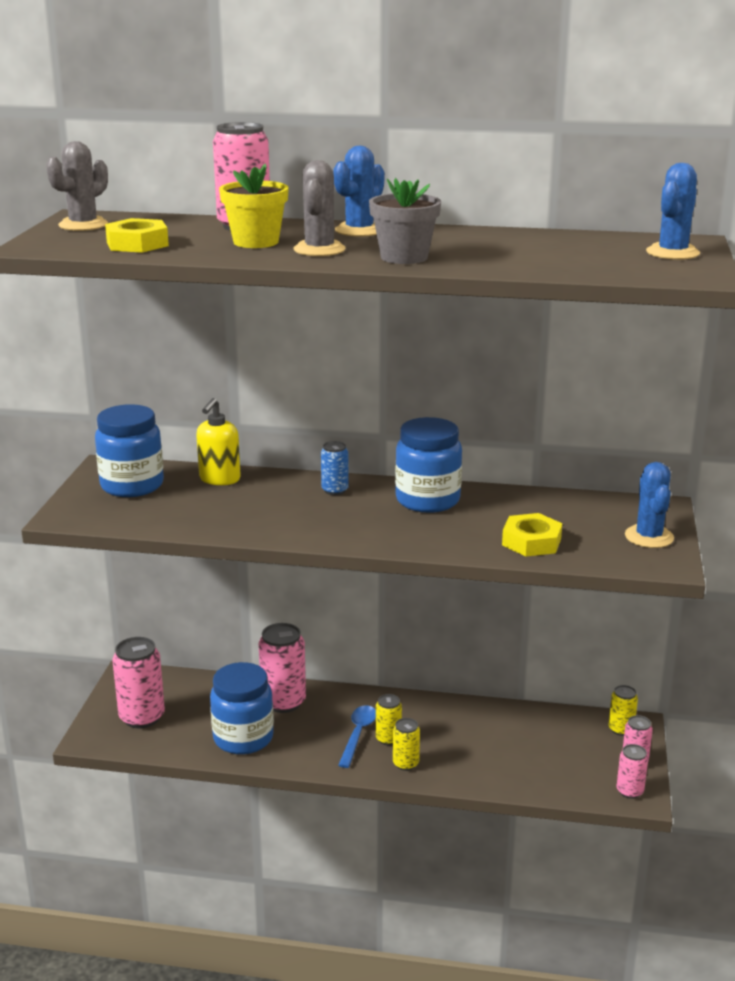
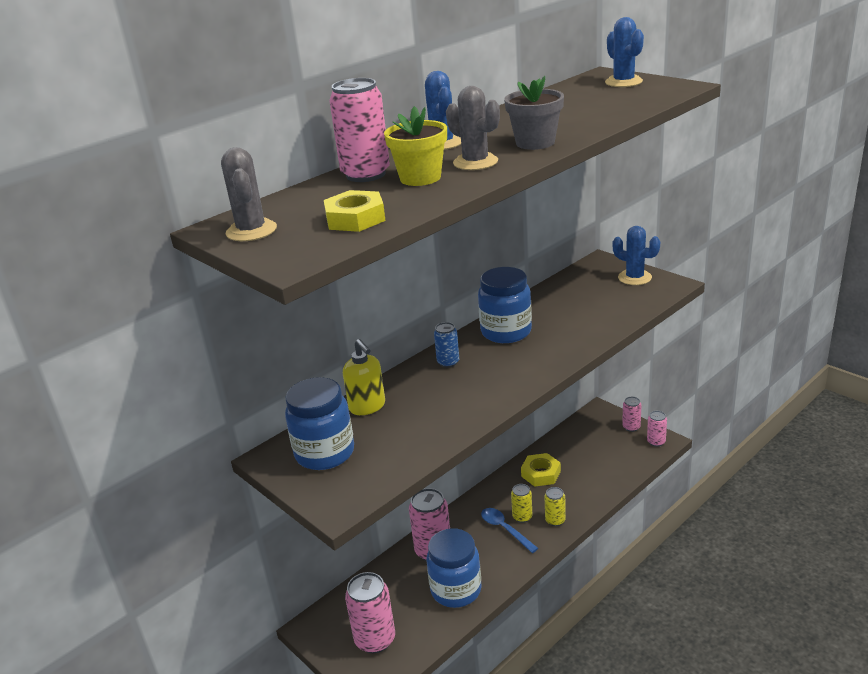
camera: 50 degrees left, 5 degrees up
yellow nut [502,513,562,557] -> yellow nut moved to [521,453,561,487]
yellow can [609,685,638,736] -> none

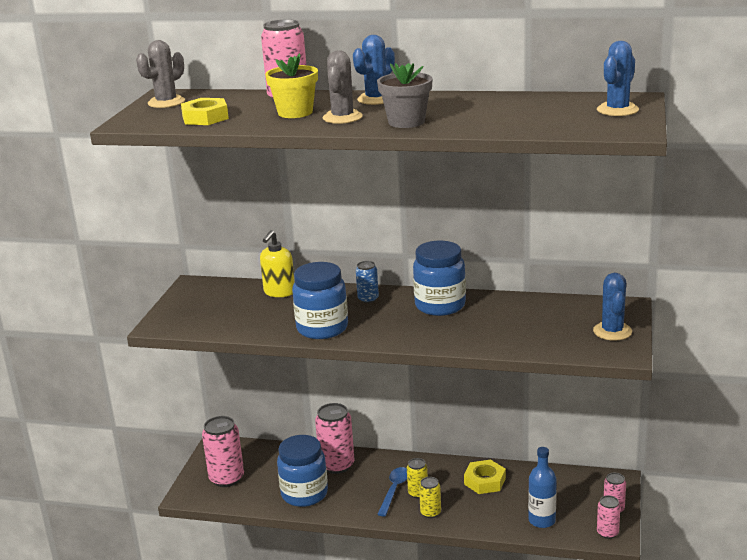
camera: 55 degrees right, 5 degrees down
blue jar [285,377,354,470] -> blue jar moved to [292,262,348,339]
none -> blue bottle [528,447,557,528]

